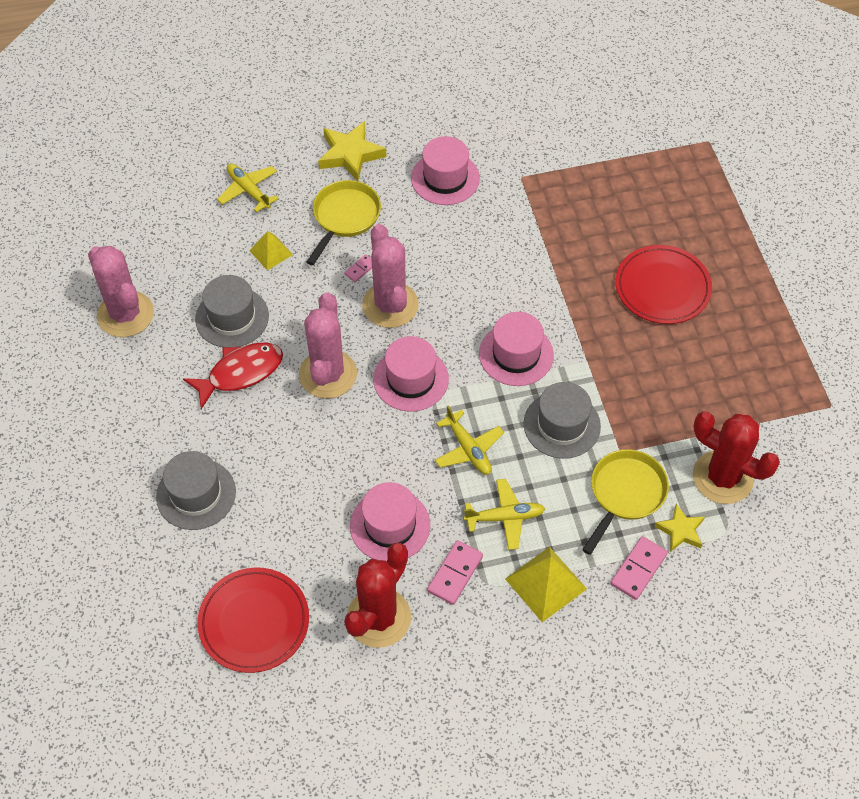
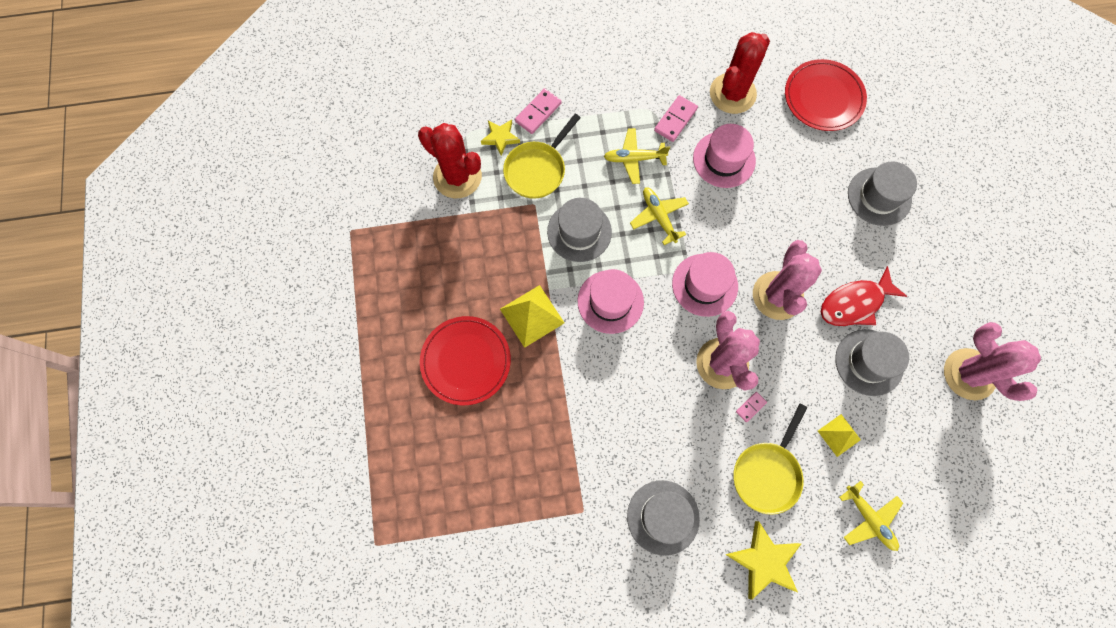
camera: 175 degrees left, 15 degrees up
pink hat [411,136,480,205] -> grey hat [627,480,700,556]
yellow pyramid [505,547,587,622] -> yellow pyramid moved to [500,285,565,348]

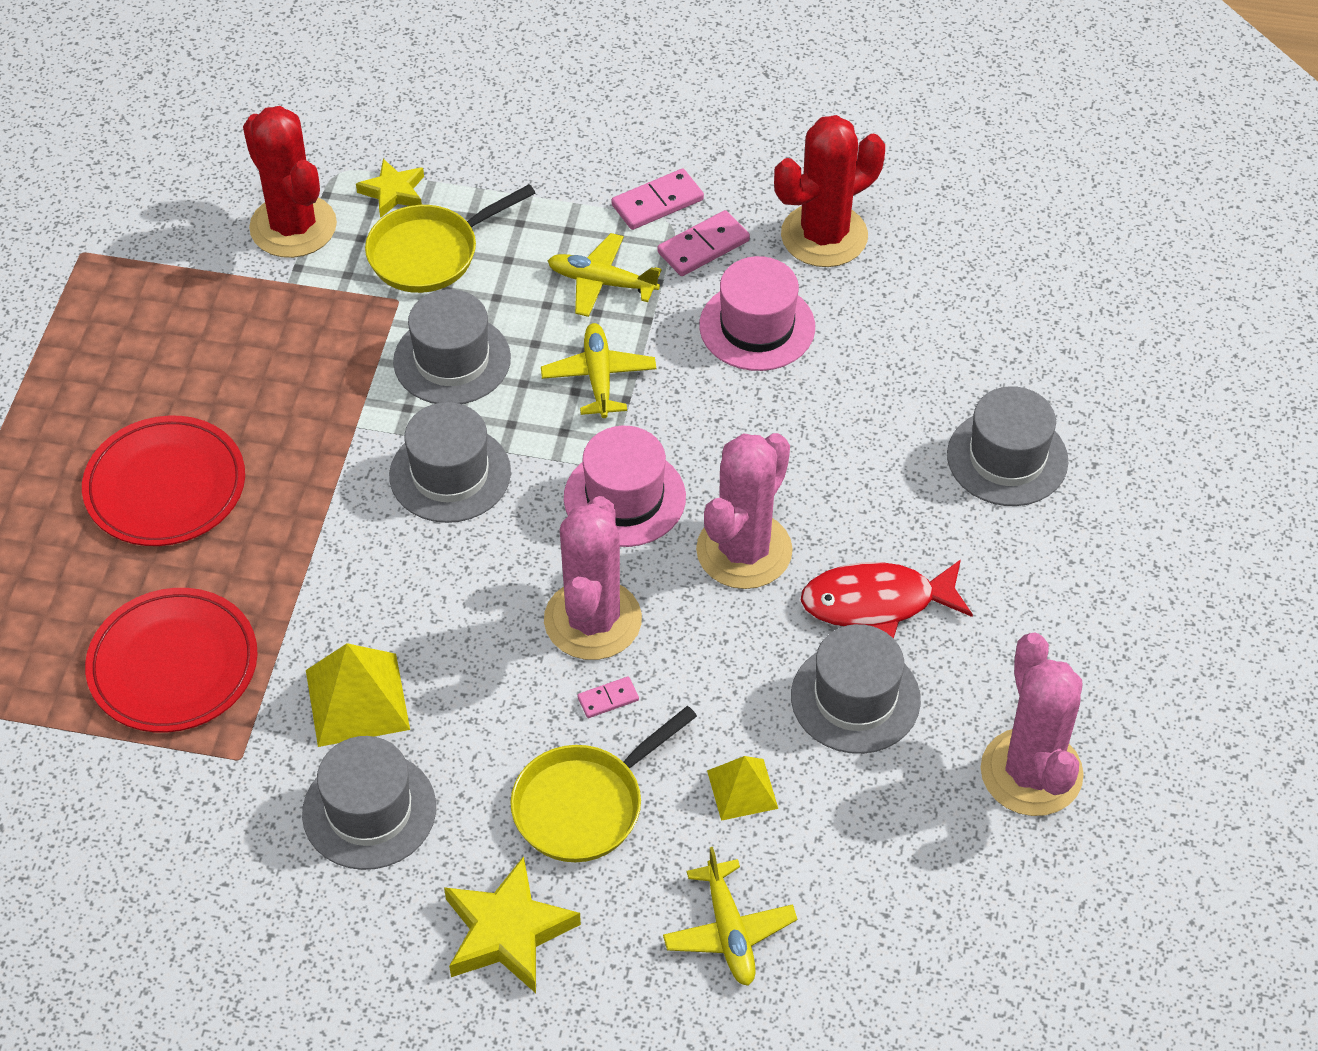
camera: 20 degrees right, 20 degrees down
yellow pyramid [500,285,565,348] -> yellow pyramid moved to [306,643,410,747]
pink domino [515,88,561,134] -> pink domino moved to [611,168,704,230]
pink hat [578,269,644,334] -> grey hat [389,402,511,523]
red plate [785,59,867,131] -> red plate moved to [85,588,258,733]

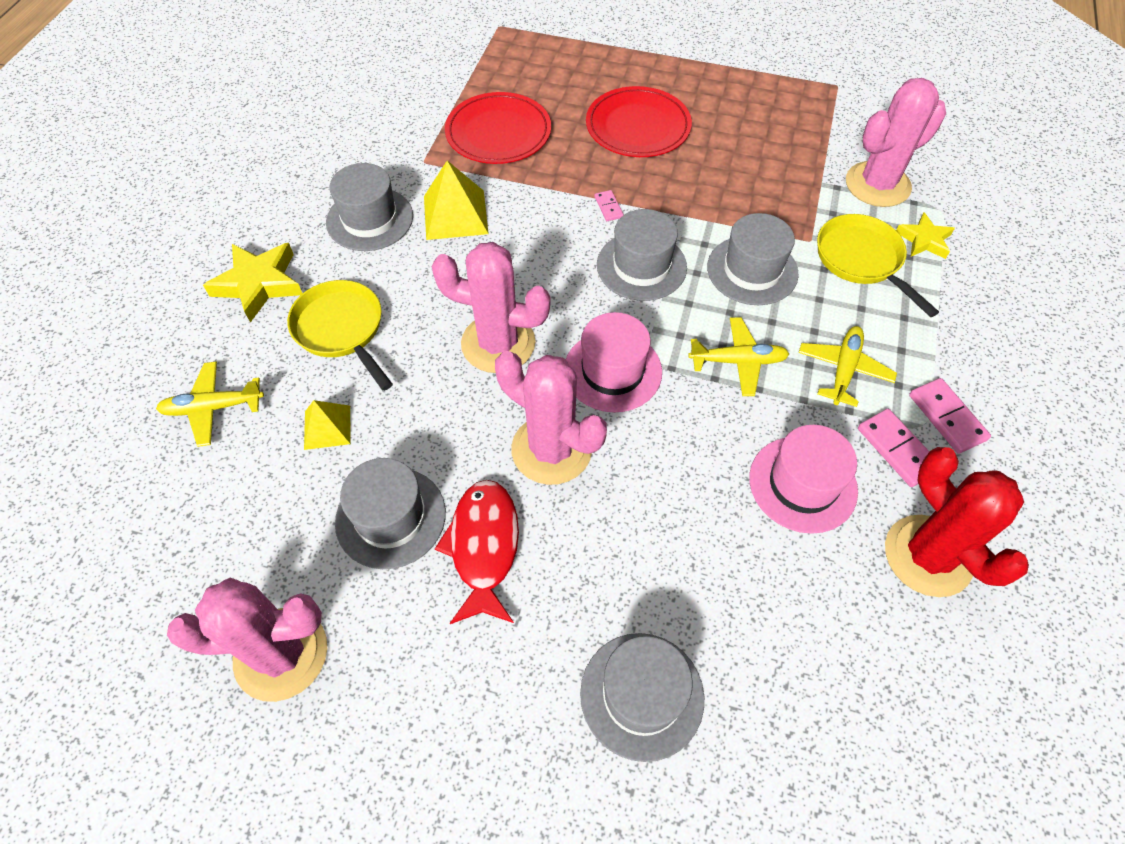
camera: 95 degrees right, 5 degrees up
red cactus [243,106,337,258] -> pink cactus [846,78,946,207]
pink domino [578,677,639,718] -> pink domino moved to [595,190,624,221]

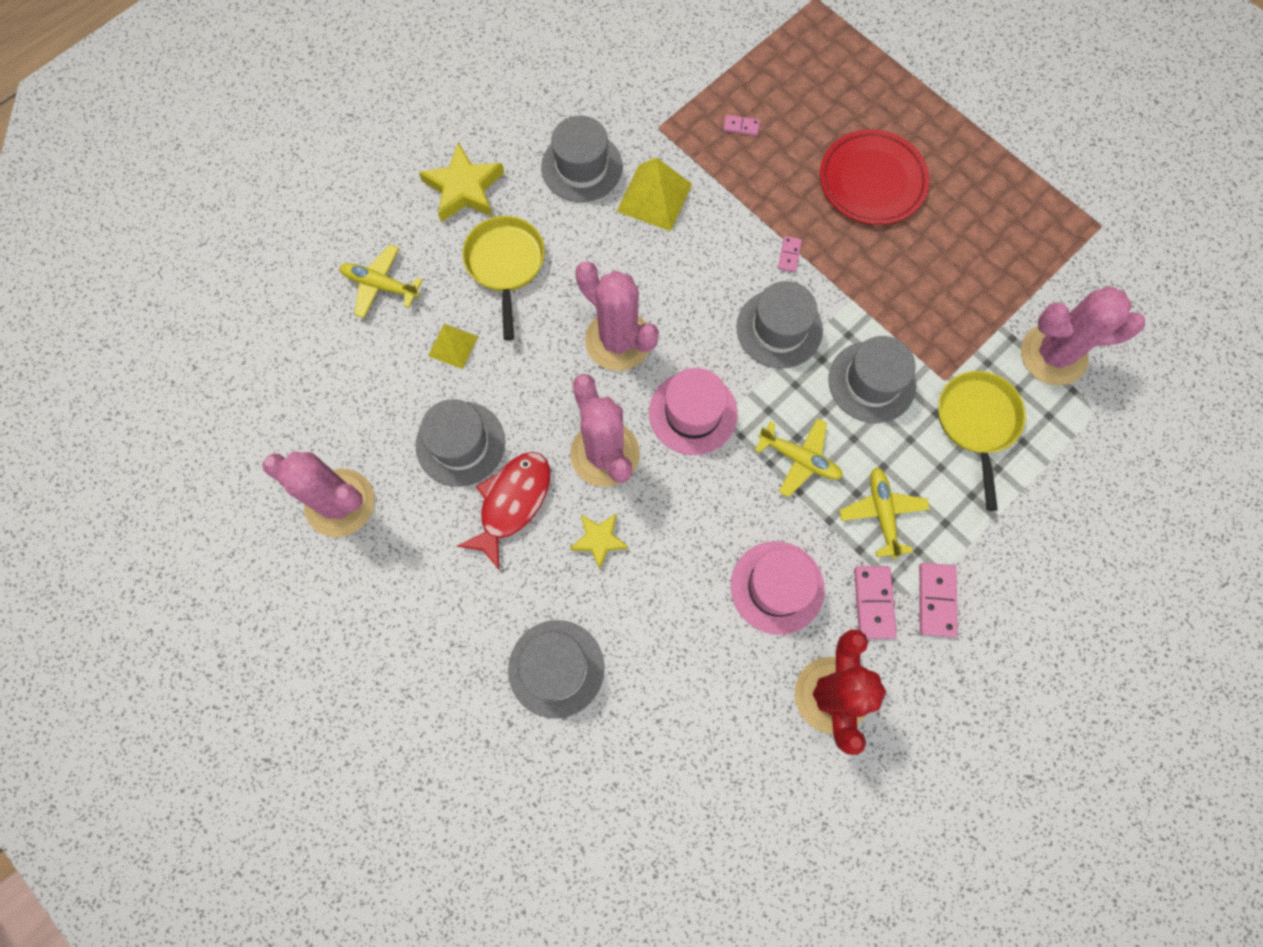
camera: 30 degrees right, 15 degrees up
red plate [445,92,551,164] -> pink domino [723,115,760,136]
yellow plane [798,326,897,407] -> yellow plane turned 60 degrees counterclockwise [839,467,930,559]
yellow star [896,212,955,259] -> yellow star moved to [570,514,628,570]

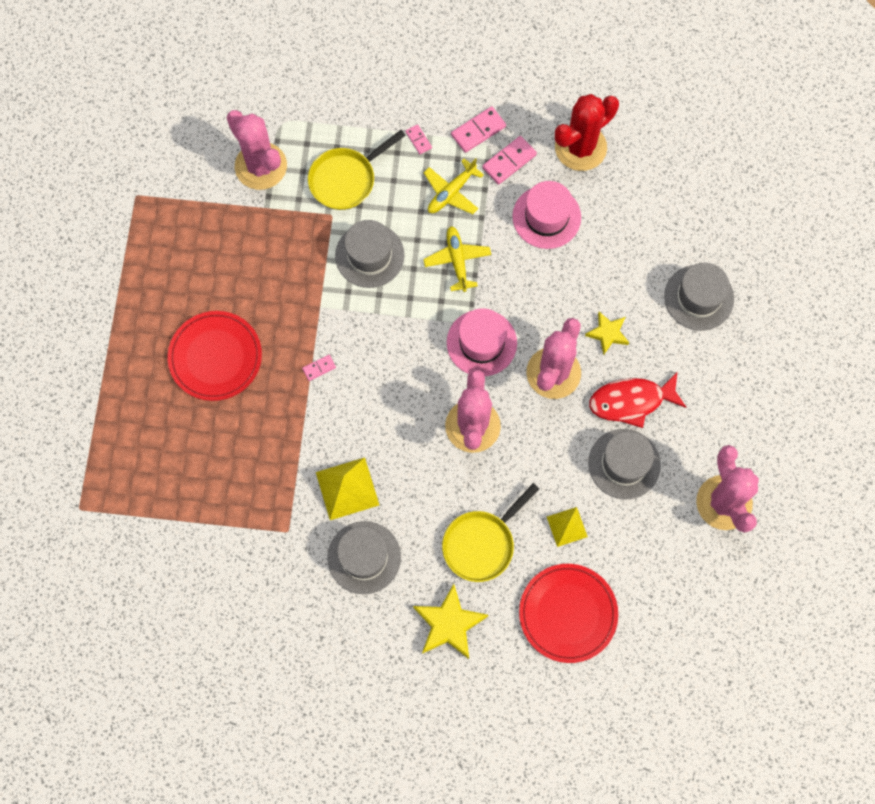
camera: 130 degrees left, 0 degrees up
yellow plane [339,245,423,318] -> red plate [519,564,618,663]
pink domino [723,115,760,136] -> pink domino moved to [406,124,432,154]
grey hat [737,281,823,369] -> none

